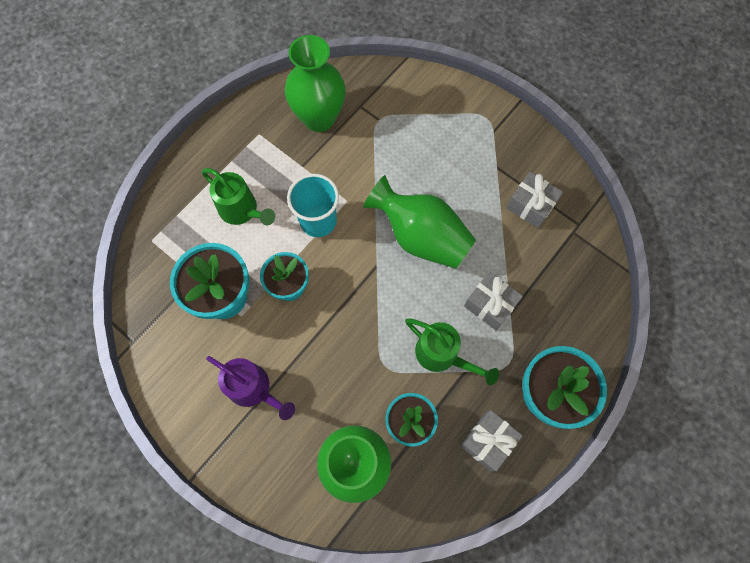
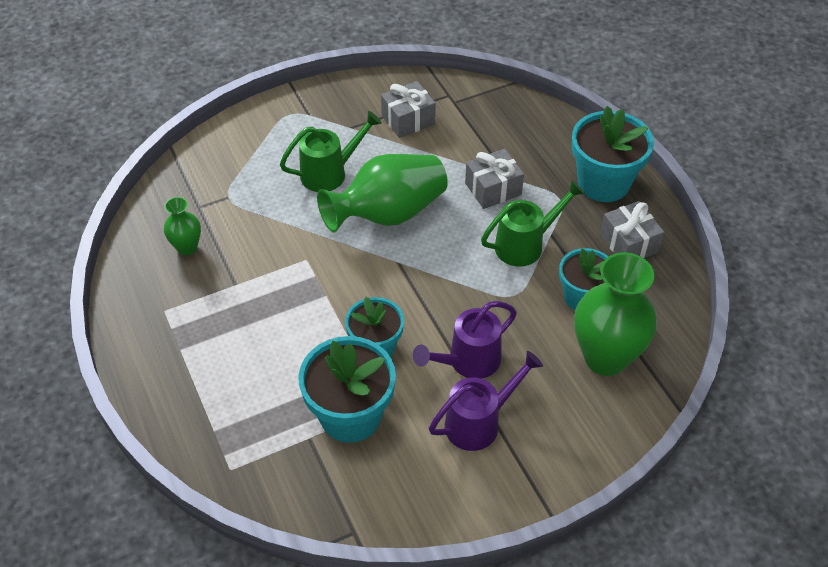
camera: 65 degrees left, 20 degrees down
green watering can [202,168,275,225] -> green watering can moved to [280,111,382,192]
green vase [285,35,345,132] -> green vase [164,197,201,255], size x0.50
turquoise cup [287,174,339,237] -> none
none -> purple watering can [413,301,517,379]

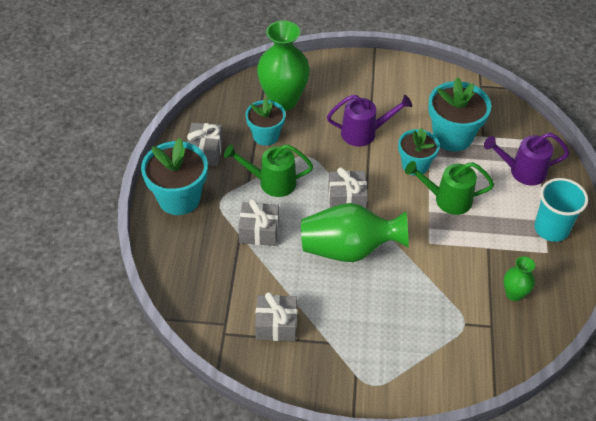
camera: 150 degrees left, 0 degrees up
green watering can [280,111,382,192] -> green watering can moved to [405,161,494,215]
purple watering can [429,351,543,451] -> purple watering can moved to [484,133,569,186]
none -> grey gift [328,167,368,208]
none -> turquoise cup [534,178,588,242]

